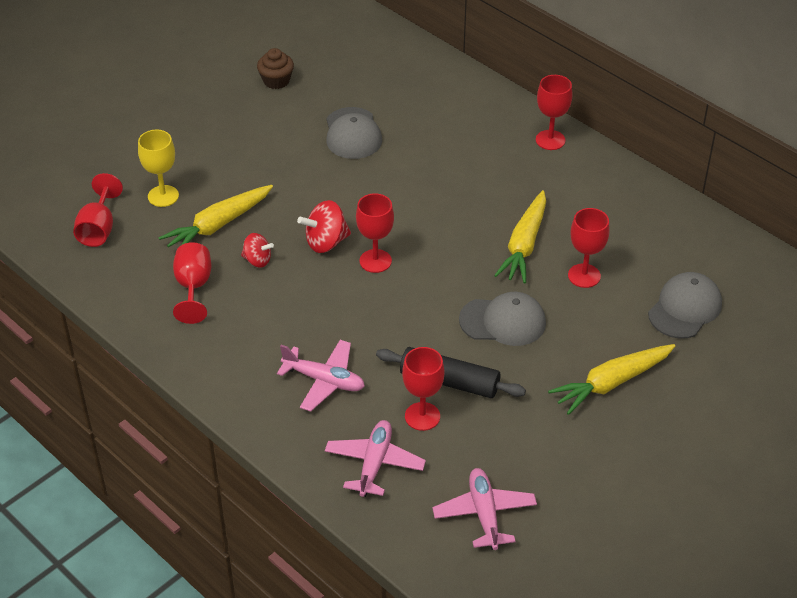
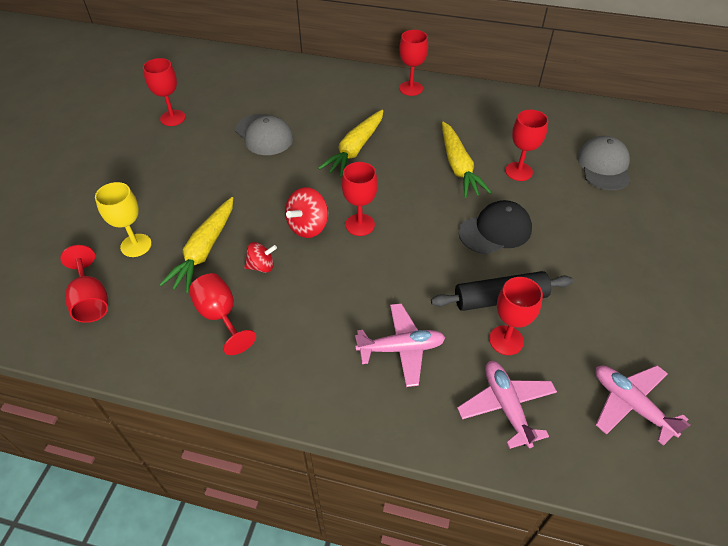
camera: 30 degrees left, 5 degrees up
brown cupcake [257,48,294,89] -> red goblet [143,58,186,126]
grey cap [459,292,546,346] -> black cap [458,200,532,255]
yellow carrot [548,344,676,415] -> yellow carrot moved to [318,110,383,177]

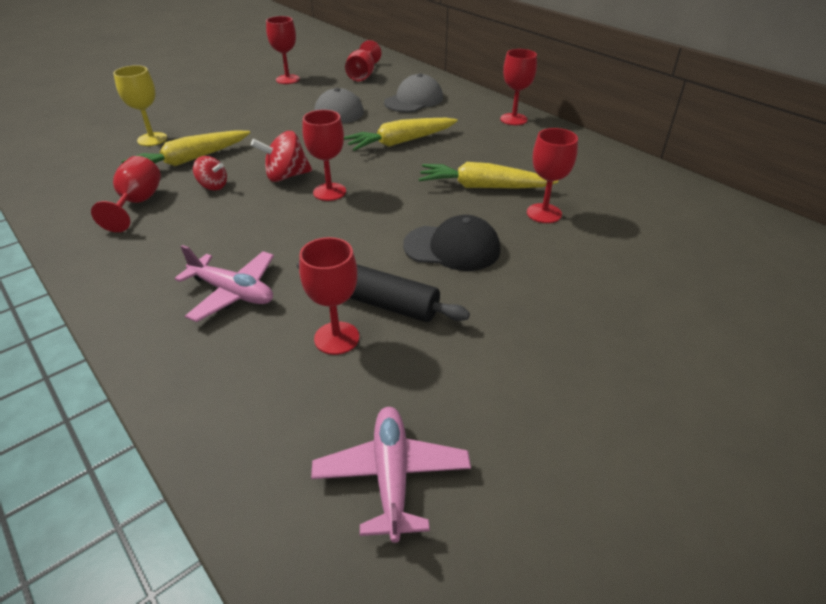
camera: 35 degrees right, 10 degrees down
red goblet [60,245,108,323] -> red goblet moved to [345,40,381,81]
yellow carrot [442,122,492,198] -> yellow carrot turned 75 degrees clockwise [419,162,558,189]
pink plane [457,361,557,449] -> none
grey cap [577,136,630,190] -> grey cap moved to [384,73,443,112]

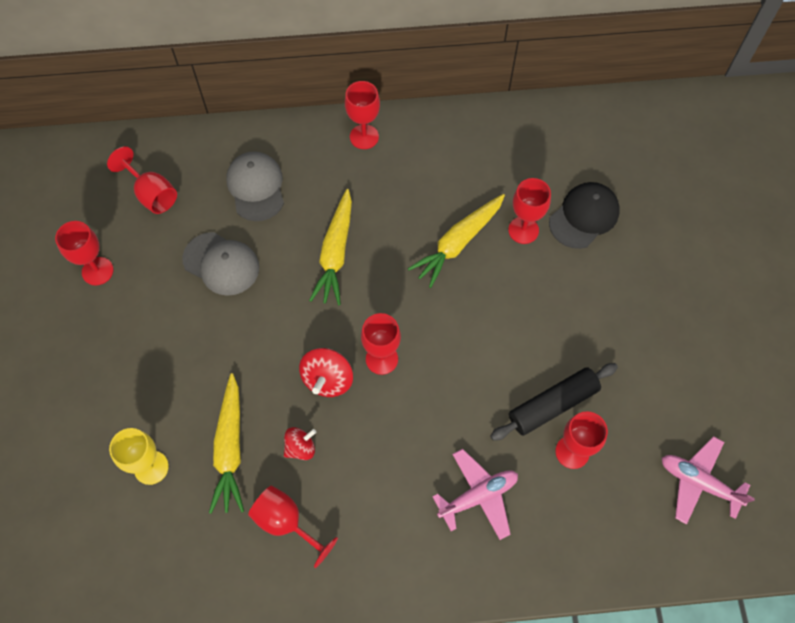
camera: 55 degrees left, 25 degrees up
black cap [403,215,500,271] -> black cap moved to [549,182,620,249]

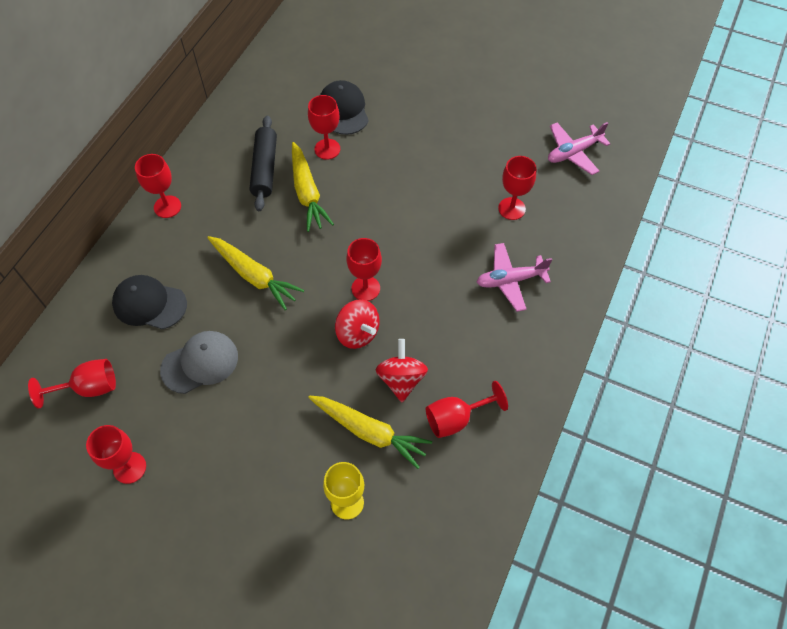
camera: 60 degrees left, 5 degrees down
grey cap [226,151,284,221] -> black cap [112,275,187,329]
red spinning top [284,427,316,460] -> red spinning top [376,339,428,402], size x1.52
pink plane [432,449,518,540] -> pink plane turned 105 degrees counterclockwise [477,243,552,312]
black rolling pin [490,363,618,441] -> black rolling pin moved to [250,116,277,211]

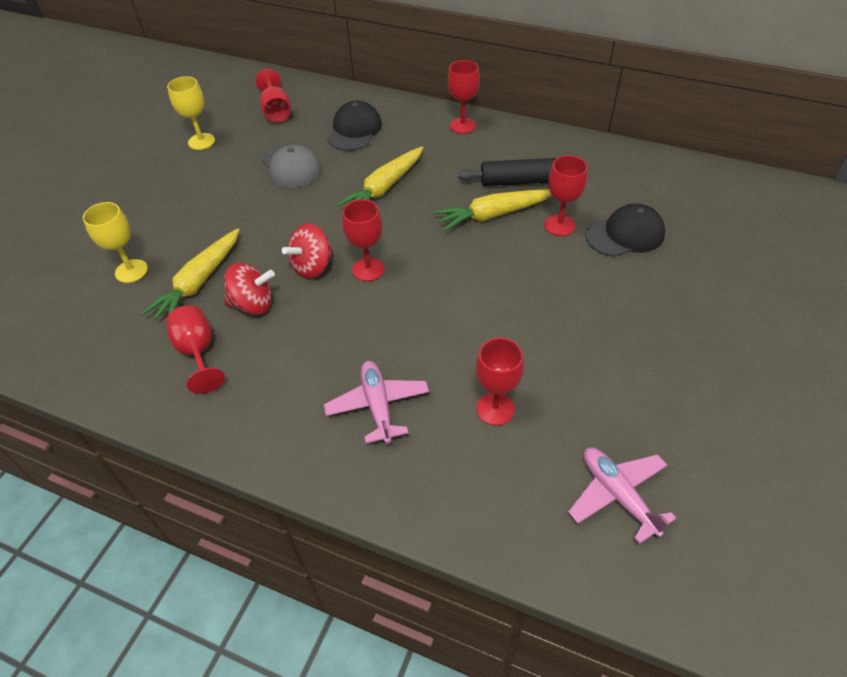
camera: 90 degrees right, 10 degrees down
red goblet [86,425,146,484] -> yellow goblet [167,76,215,150]

